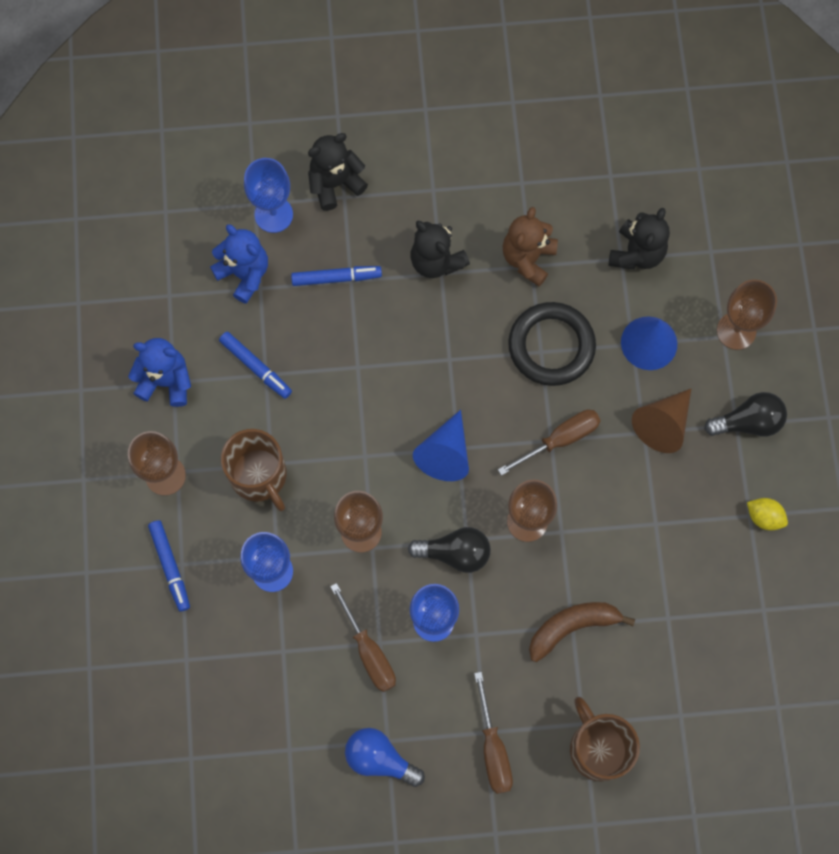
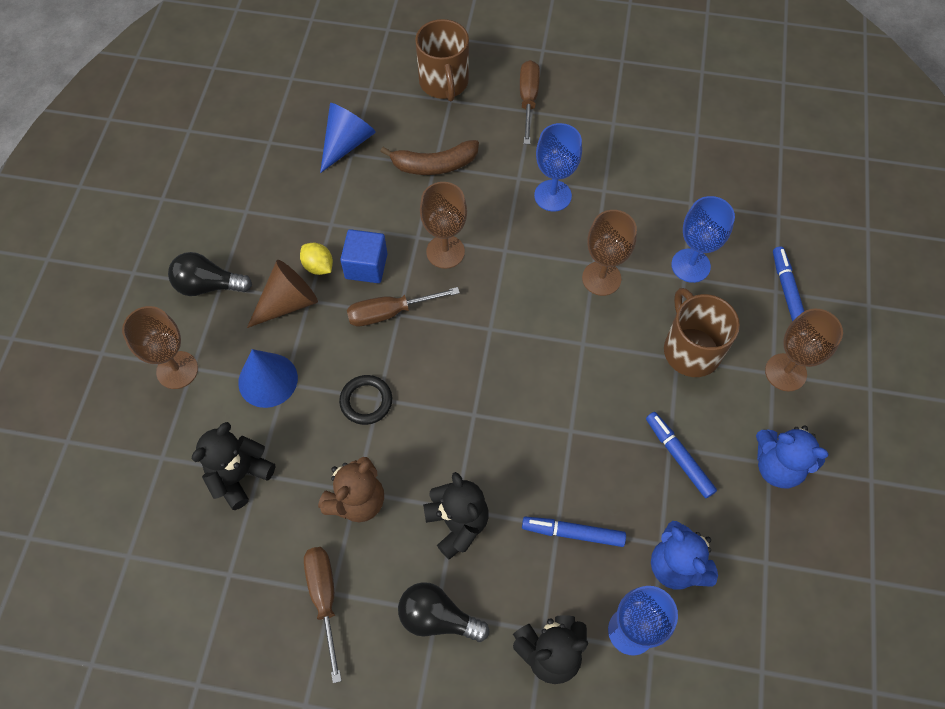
camera: 165 degrees left, 10 degrees down
brown screwdriver [330,583,396,692] -> brown screwdriver moved to [304,547,342,683]
blue light bulb [345,728,425,787] -> none
black light bulb [408,527,491,573] -> black light bulb moved to [398,582,489,642]
blue cone [413,410,469,481] -> blue cone moved to [320,103,376,173]
black ring [508,302,596,386] -> black ring [339,375,392,425], size x0.57
yellow lemon [747,498,788,531] -> yellow lemon moved to [300,243,333,275]
none -> blue cube [340,229,387,283]

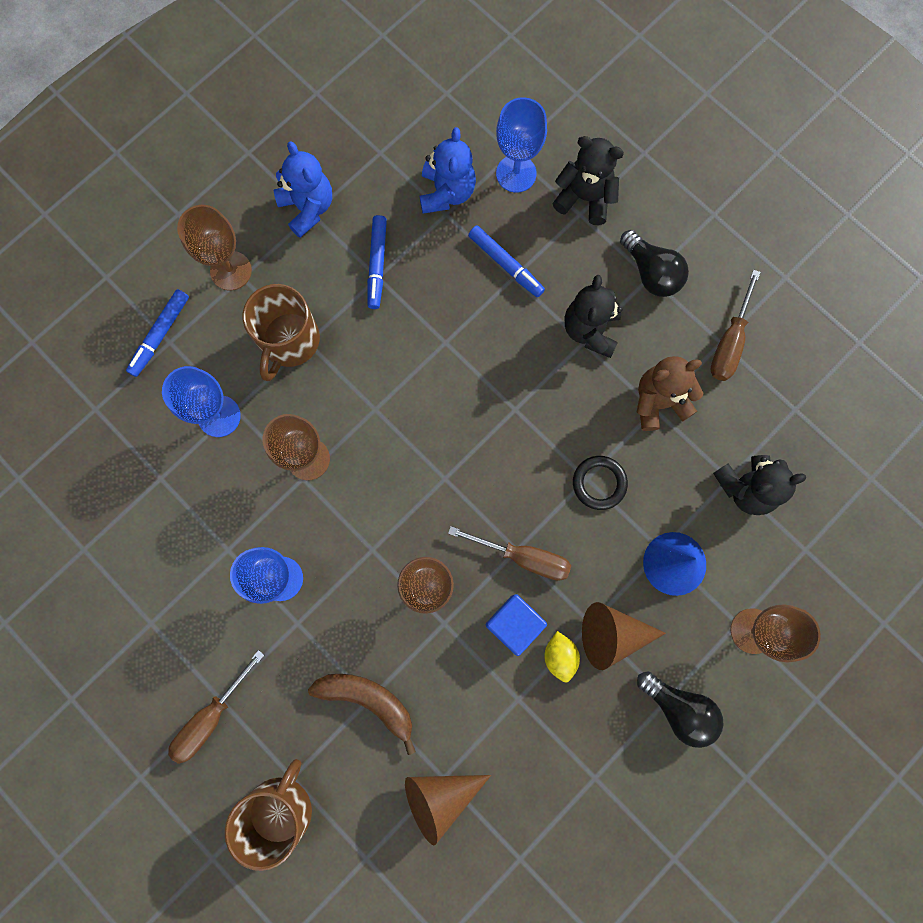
camera: 145 degrees left, 15 degrees up
blue cone [320,103,376,173] -> brown cone [405,775,491,845]

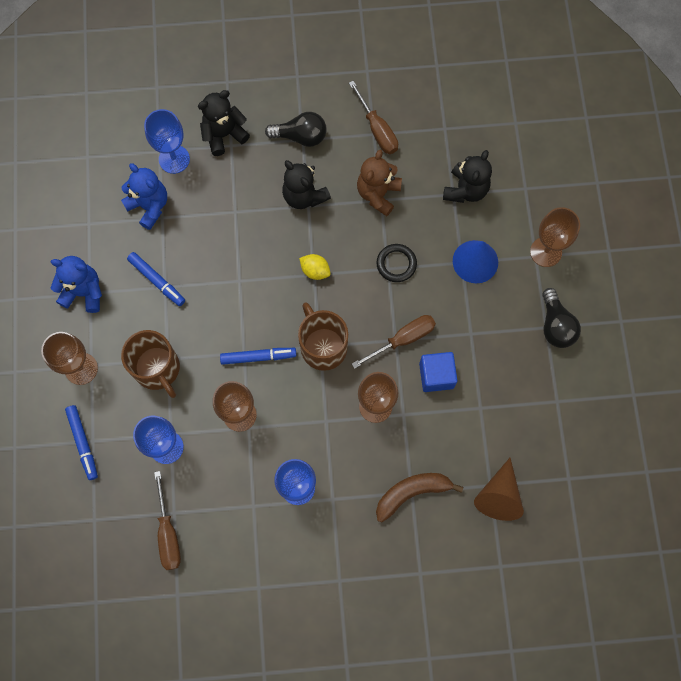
camera: 50 degrees left, 5 degrees down
brown screwdriver [168,650,264,764] -> brown screwdriver moved to [154,471,181,570]
brown mug [225,759,312,871] -> brown mug moved to [298,302,348,371]
blue marker [468,226,545,297] -> blue marker moved to [220,348,297,365]
yellow lemon [544,631,580,683] -> yellow lemon moved to [299,254,331,280]
brown cone [582,602,666,670] -> none
black light bulb [637,671,724,748] -> black light bulb turned 90 degrees clockwise [542,288,581,348]

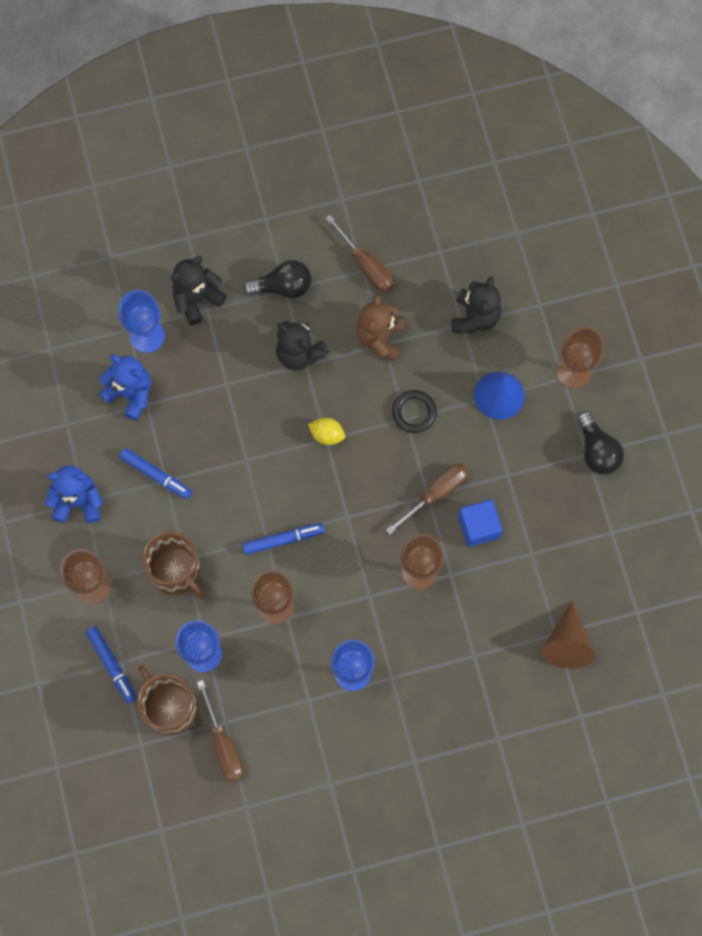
camera: 10 degrees left, 0 degrees up
brown mug [298,302,348,371] -> brown mug moved to [137,665,197,735]
brown banana [376,473,463,522] -> none

